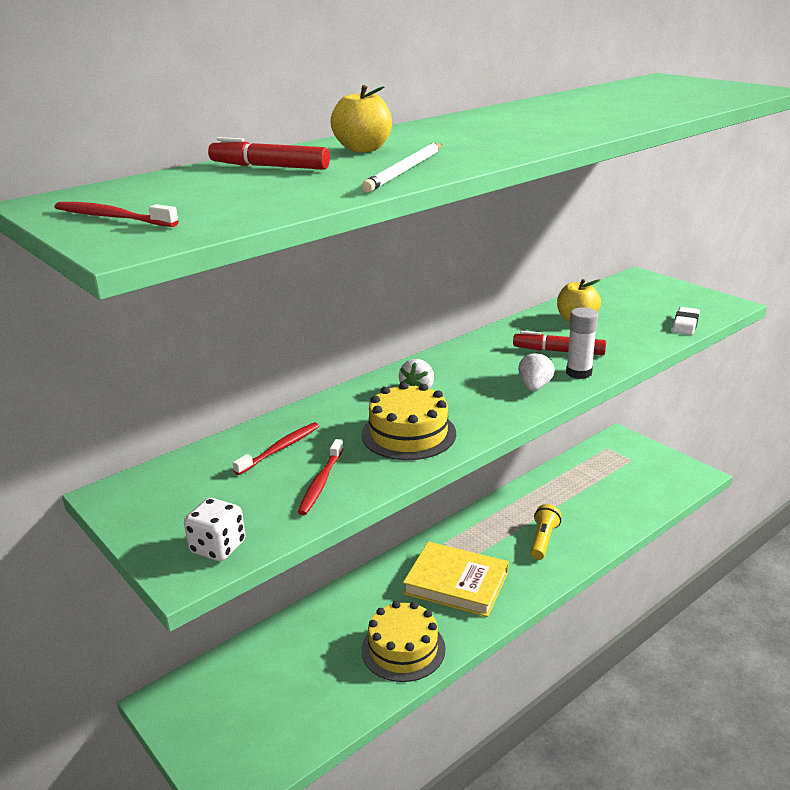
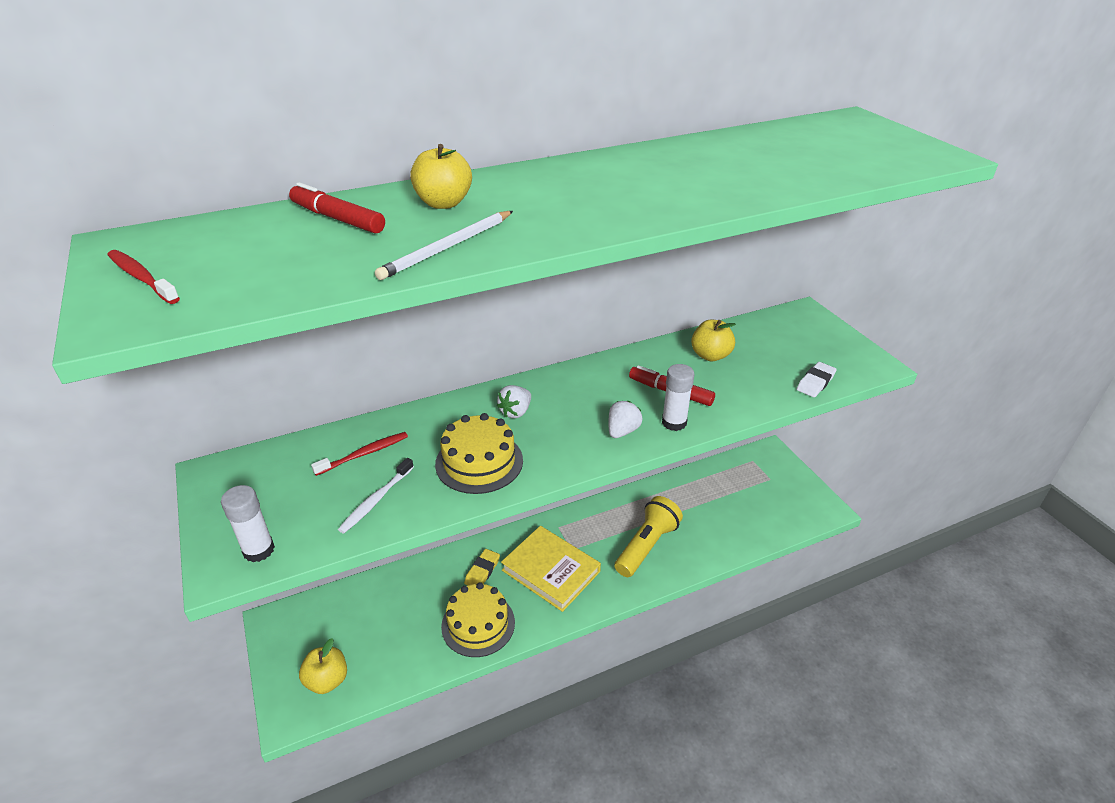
camera: 15 degrees right, 10 degrees up
white dice [184,498,245,561] -> white glue stick [221,485,275,562]
red toothbrush [298,439,343,515] -> white toothbrush [338,458,414,534]
yellow flashlight [530,504,561,560] -> yellow flashlight [614,496,683,577], size x1.55
none -> yellow apple [299,638,347,694]
none -> yellow eraser [464,549,500,585]

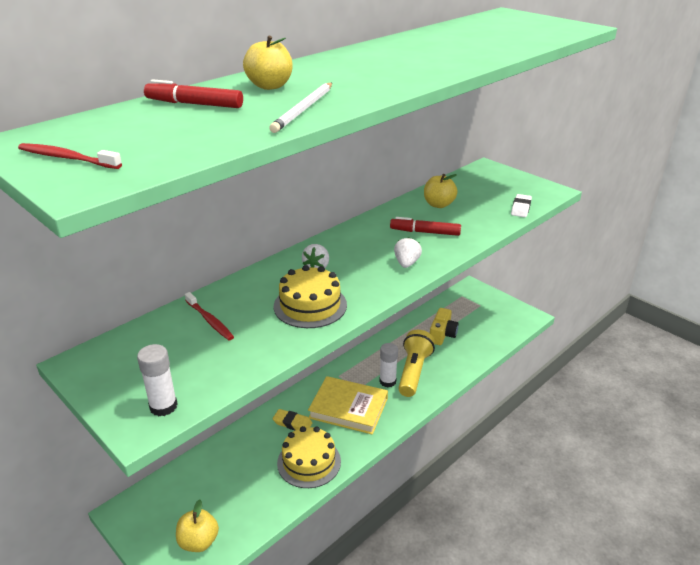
camera: 20 degrees left, 5 degrees down
red toothbrush [311,432,408,476] -> red toothbrush turned 105 degrees clockwise [185,292,234,340]
white toothbrush [338,458,414,534] -> none
yellow eraser [464,549,500,585] -> yellow eraser turned 75 degrees counterclockwise [273,409,312,430]
white glue stick [662,364,694,431] -> white glue stick moved to [379,343,398,388]
none -> yellow camera [430,308,459,345]

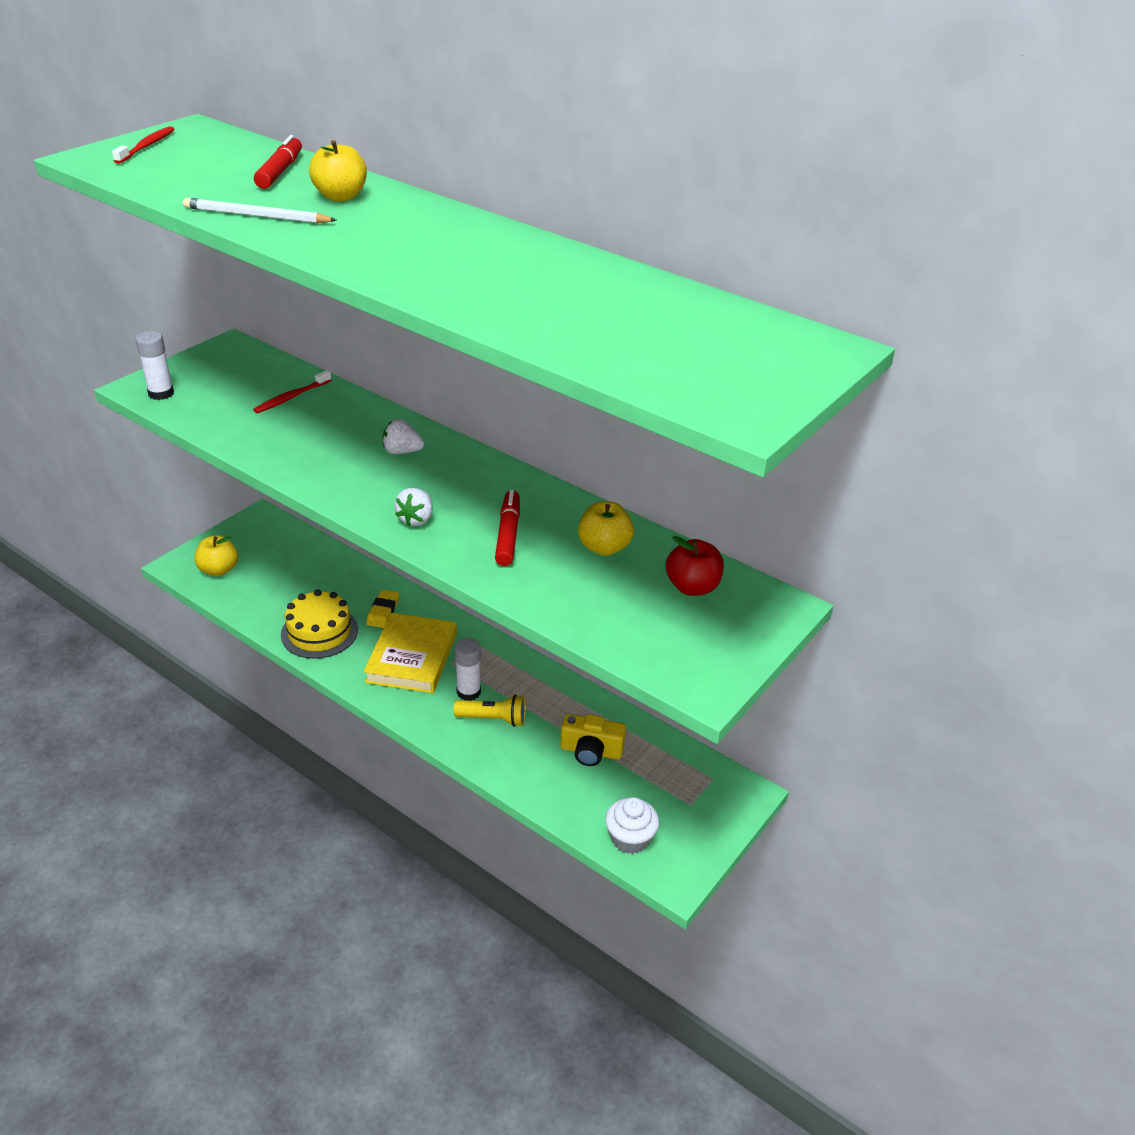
camera: 80 degrees right, 5 degrees up
yellow cake [274,265,347,328] -> none
white strawberry [394,237,422,268] -> white strawberry turned 105 degrees clockwise [394,488,433,526]
yellow flashlight [398,330,435,397] -> yellow flashlight [454,695,526,727], size x0.65
white eraser [511,194,532,217] -> none
none -> white cupcake [605,797,659,854]
none -> red apple [666,536,724,596]

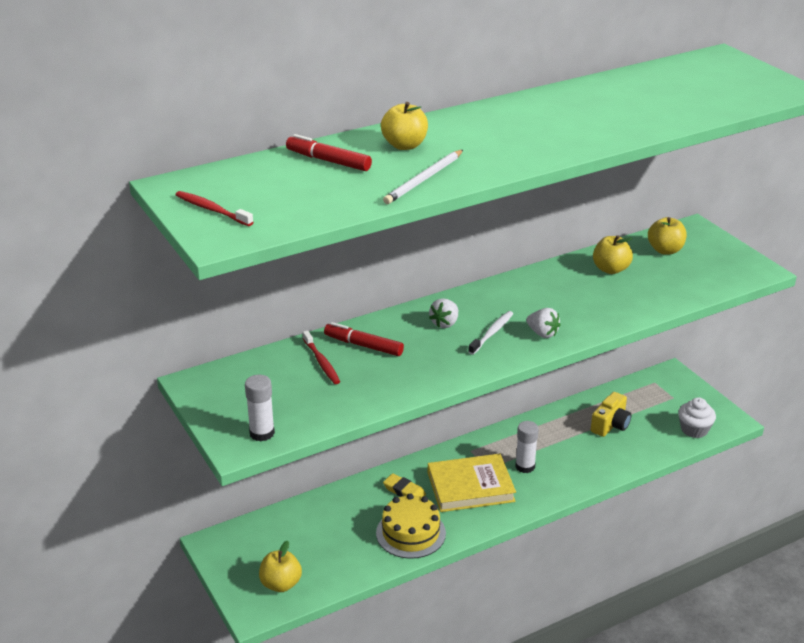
camera: 65 degrees left, 5 degrees down
yellow book [364,613,457,693] -> yellow book turned 45 degrees counterclockwise [428,454,516,512]
yellow flashlight [454,695,526,727] -> none
red marker [495,490,520,566] -> red marker moved to [324,322,404,356]
red apple [666,536,724,596] -> yellow apple [648,217,687,255]
none -> white toothbrush [468,311,513,355]

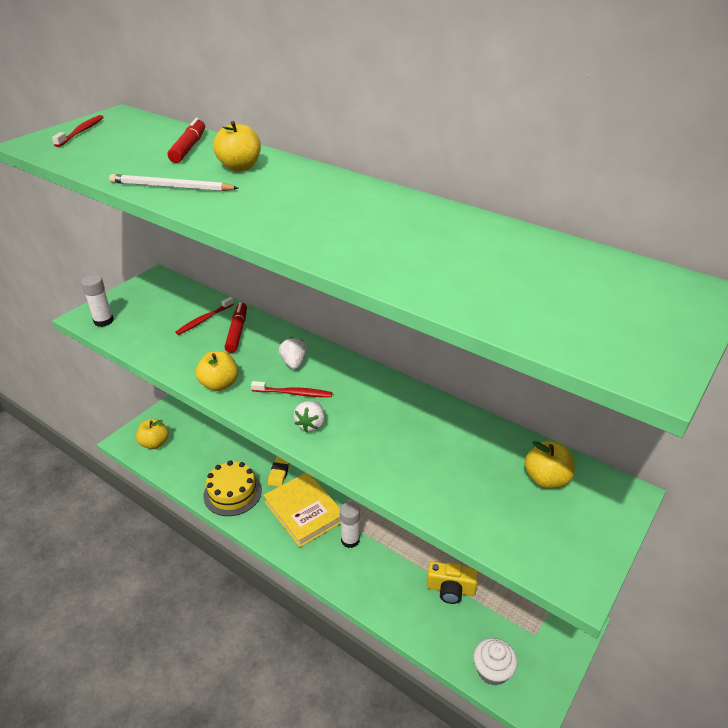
camera: 65 degrees right, 5 degrees up
white strawberry [429,298,458,328] -> white strawberry turned 75 degrees clockwise [279,337,307,369]
white toothbrush [468,311,513,355] -> red toothbrush [251,381,332,397]
yellow apple [593,235,633,274] -> yellow apple moved to [196,351,238,391]

